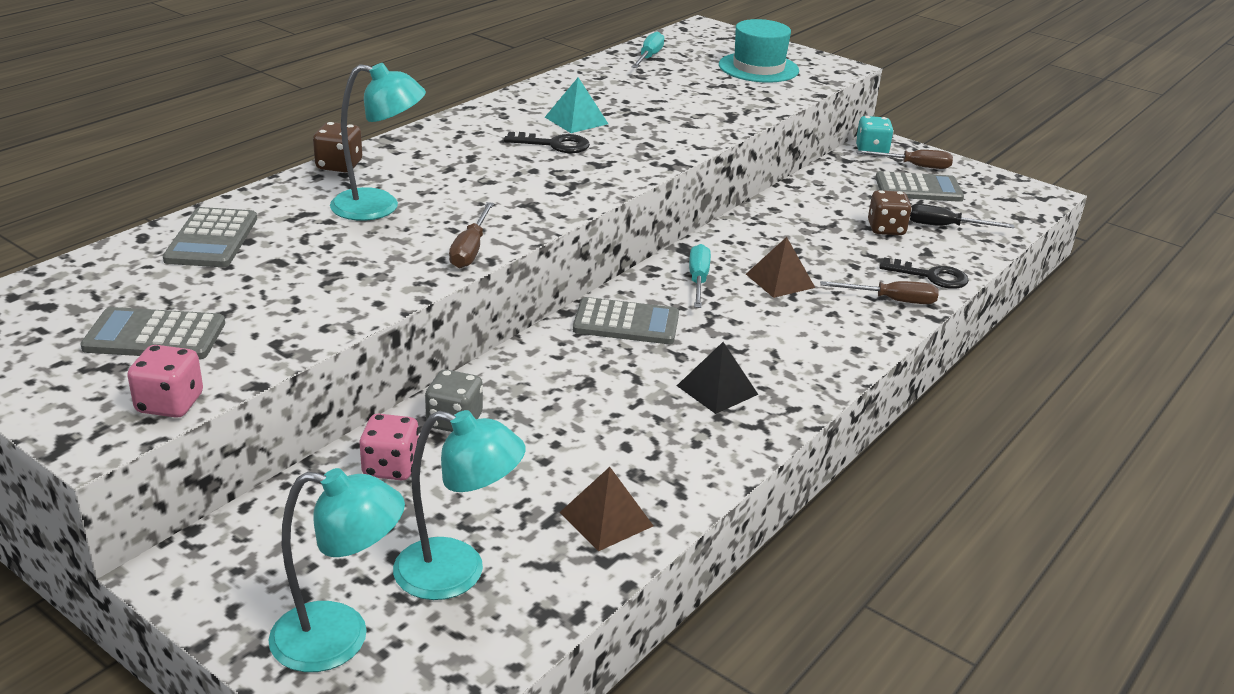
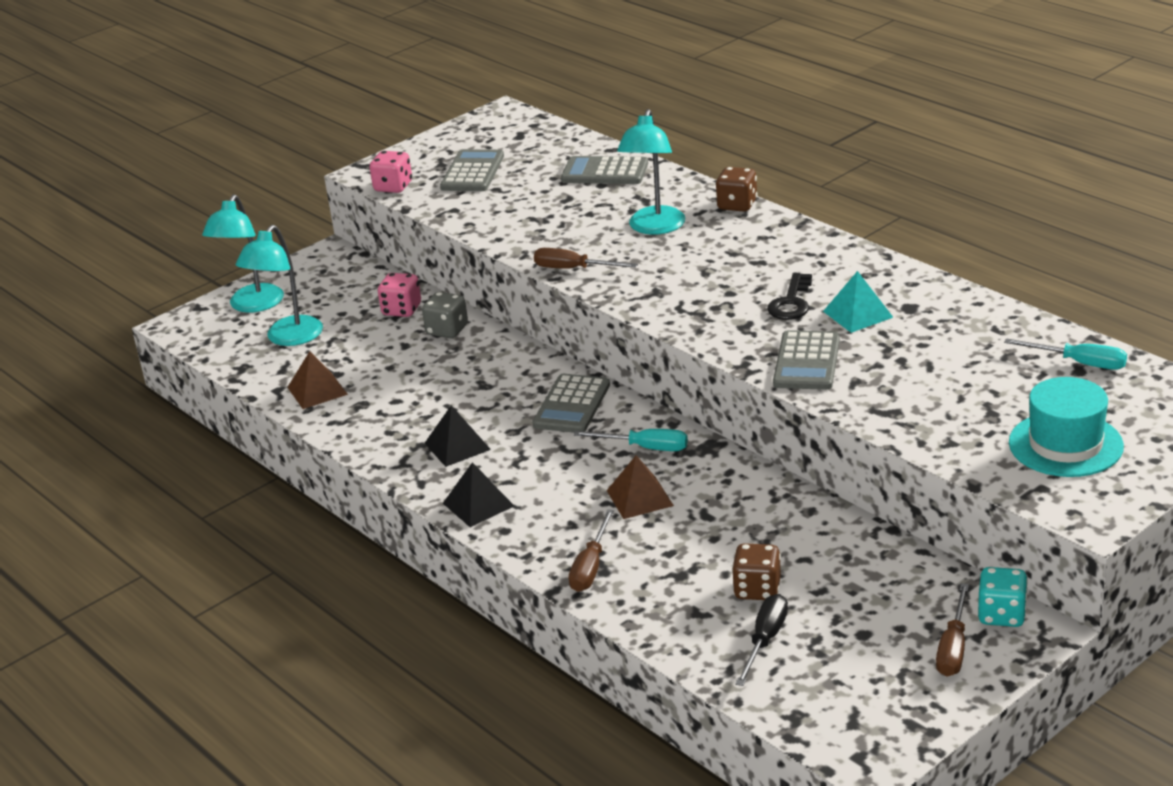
camera: 105 degrees right, 0 degrees up
grey calculator [875,171,964,202] -> grey calculator moved to [773,330,840,390]
black key [879,257,969,289] -> none
none -> black pyramid [443,462,514,527]

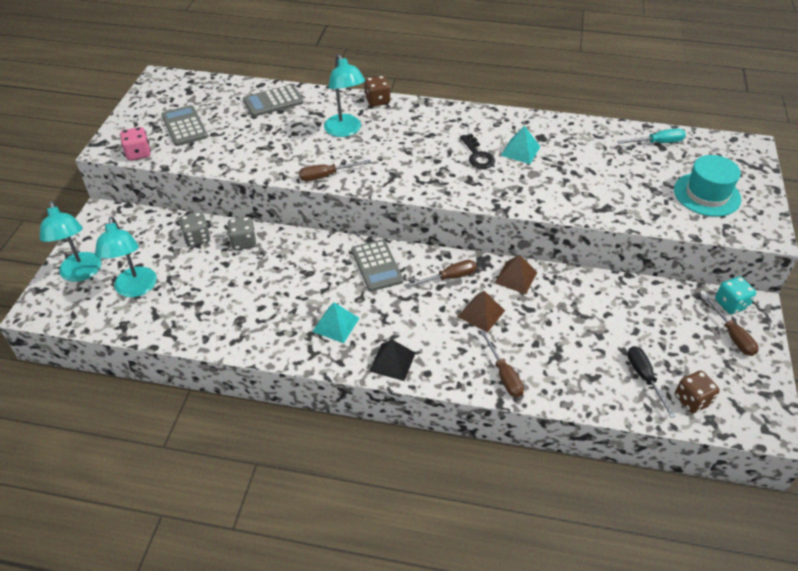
camera: 40 degrees left, 15 degrees up
brown pyramid [287,351,348,409] -> brown pyramid moved to [495,255,537,294]
pink dice [378,273,421,317] -> grey dice [179,212,211,246]
black pyramid [424,405,491,467] -> turquoise pyramid [312,302,359,343]
turquoise screwdriver [573,429,688,451] -> brown screwdriver [405,260,477,288]
brown dice [732,543,781,600] -> brown dice moved to [675,371,719,413]
grey calculator [773,330,840,390] -> none

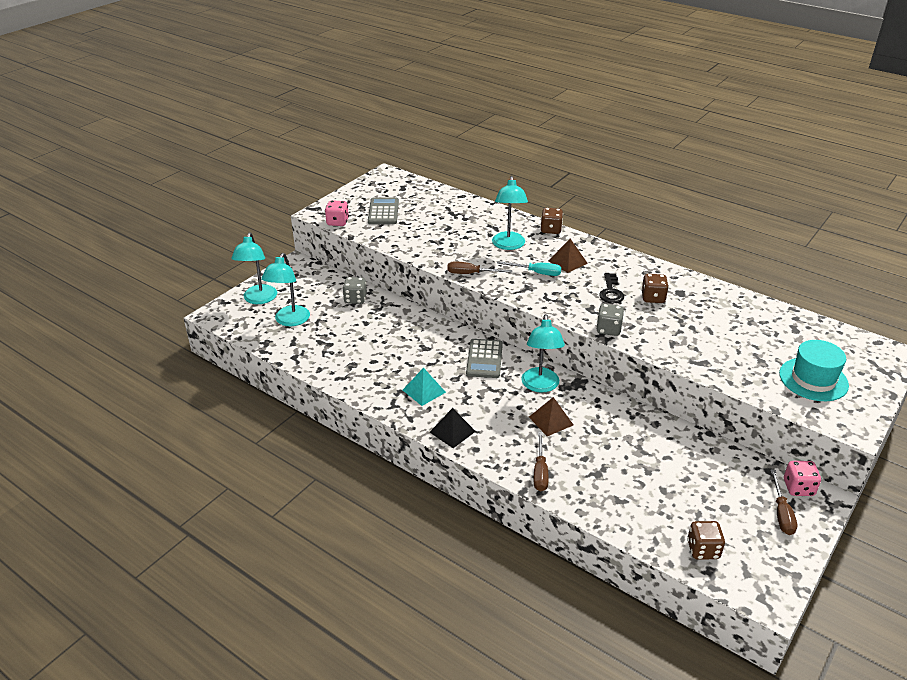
camera: 25 degrees right, 10 degrees down
grey dice [227,217,256,250] -> grey dice moved to [596,304,624,336]
grey calculator [243,85,304,117] -> none
brown screwdriver [405,260,477,288] -> turquoise lamp [521,314,565,393]
brown pyramid [495,255,537,294] -> brown pyramid moved to [548,239,588,273]
turquoise pyramid [501,126,540,164] -> brown dice [641,274,669,303]
turquoise screwdriver [617,128,686,144] -> turquoise screwdriver moved to [497,261,561,276]
black screwdriver [627,346,676,418] -> none
turquoise dice [715,276,756,314] -> pink dice [784,461,821,496]

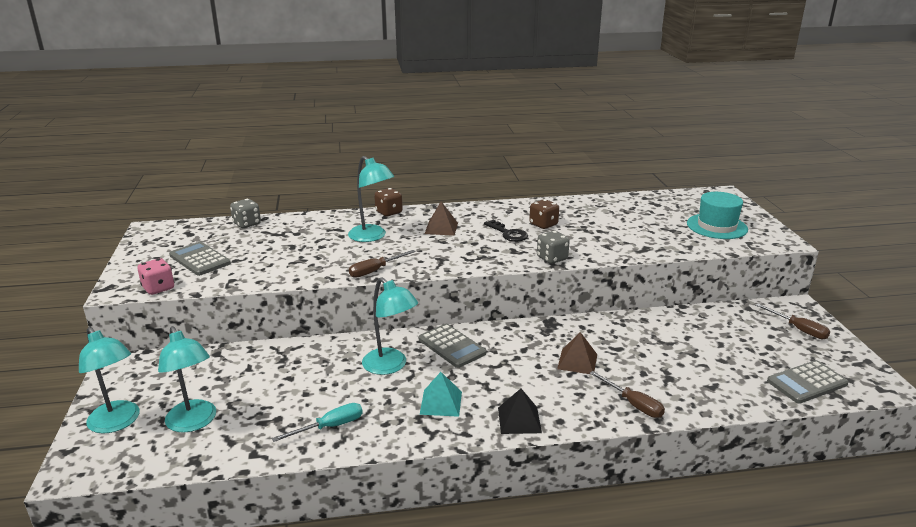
camera: 45 degrees left, 10 degrees down
grey dice [343,277,367,304] -> grey dice moved to [230,199,261,228]
turquoise screwdriver [497,261,561,276] -> turquoise screwdriver moved to [272,403,363,442]
turquoise lamp [521,314,565,393] -> turquoise lamp moved to [362,277,418,375]
brown dice [687,521,725,560] -> grey calculator [767,360,849,404]
pink dice [784,461,821,496] -> none

